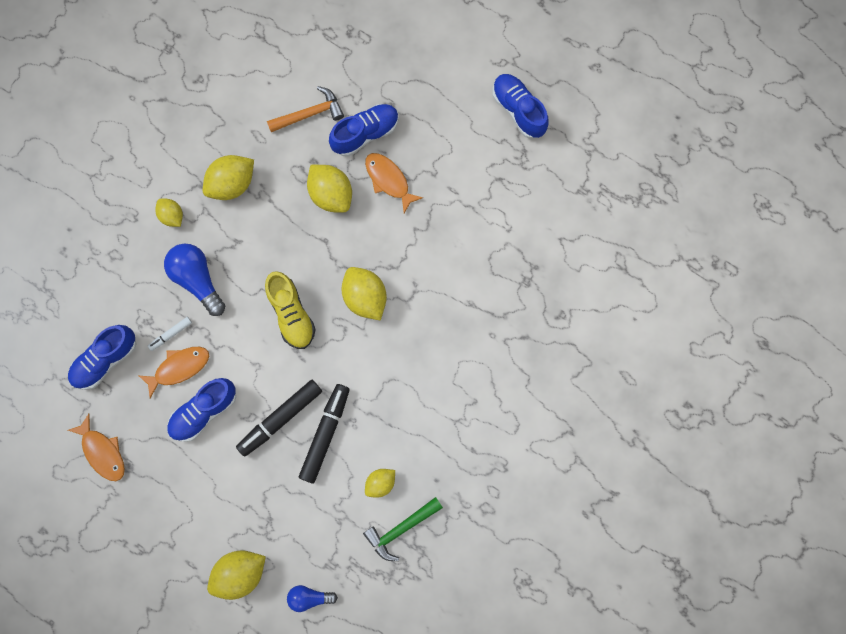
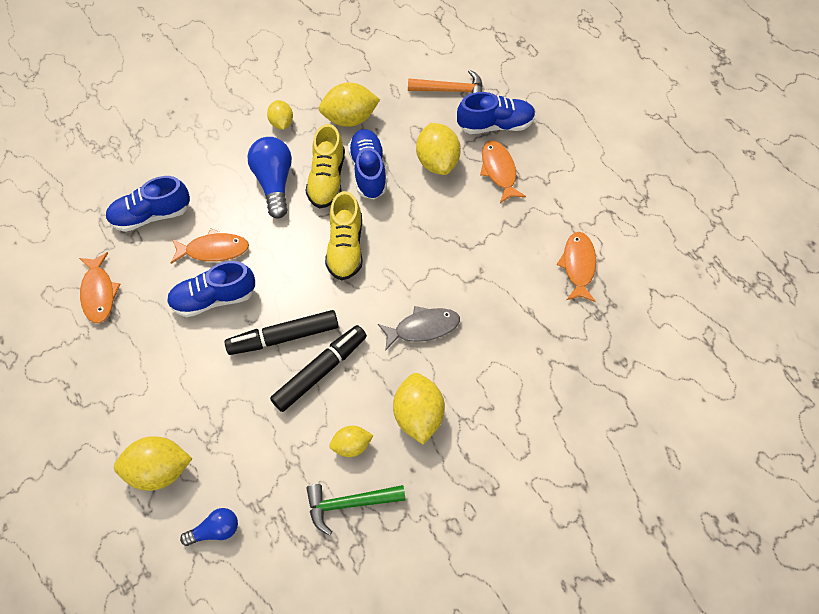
camera: 25 degrees right, 15 degrees down
white marker [148,317,192,351] -> none
blue light bulb [287,585,338,612] -> blue light bulb turned 135 degrees clockwise [180,508,238,546]
yellow lemon [341,267,387,320] -> yellow lemon moved to [393,373,445,445]
blue shoe [492,74,549,139] -> blue shoe moved to [348,129,387,199]
none -> yellow shoe [306,124,345,208]
none -> grey fish [378,306,460,351]
none -> orange fish [557,232,596,302]

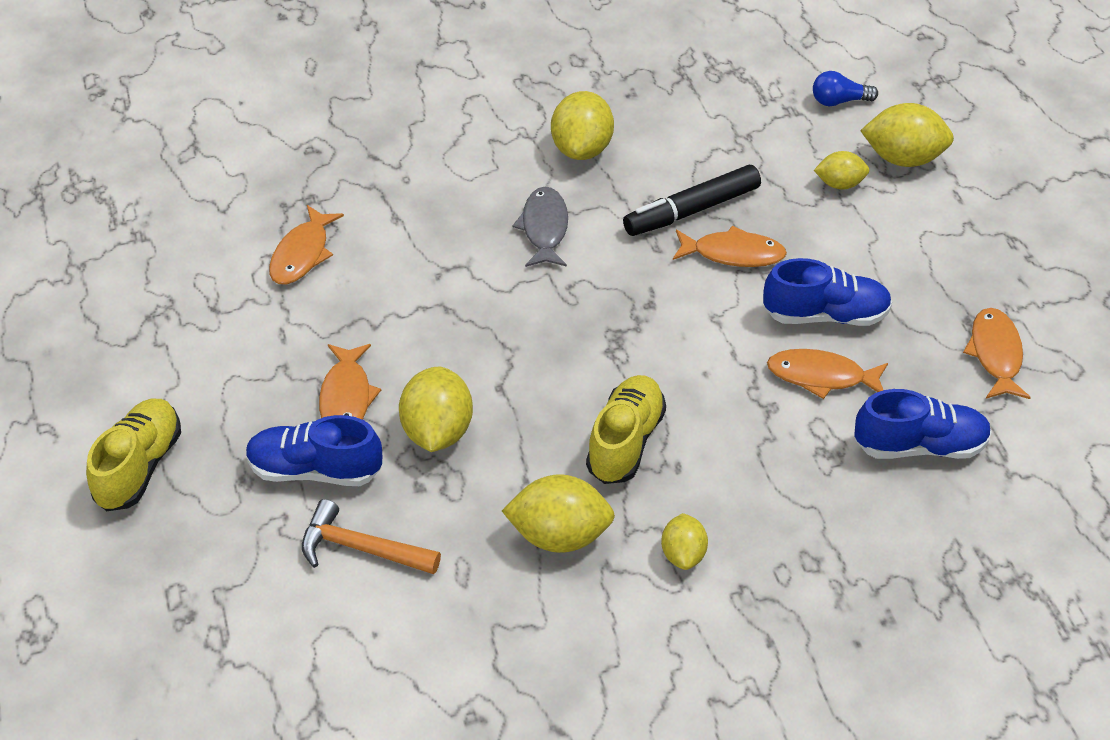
camera: 165 degrees left, 15 degrees down
black marker [225,310,339,355] -> orange fish [673,226,787,267]
blue light bulb [247,137,292,219] -> none
green hammer [306,484,406,535] -> none
yellow shoe [325,191,363,281] -> yellow shoe moved to [86,399,181,511]
yellow lemon [329,426,373,457] -> yellow lemon moved to [814,151,869,190]
blue shoe [348,129,387,199] -> none
grey fish [378,306,460,351] -> grey fish turned 90 degrees clockwise [513,187,568,267]

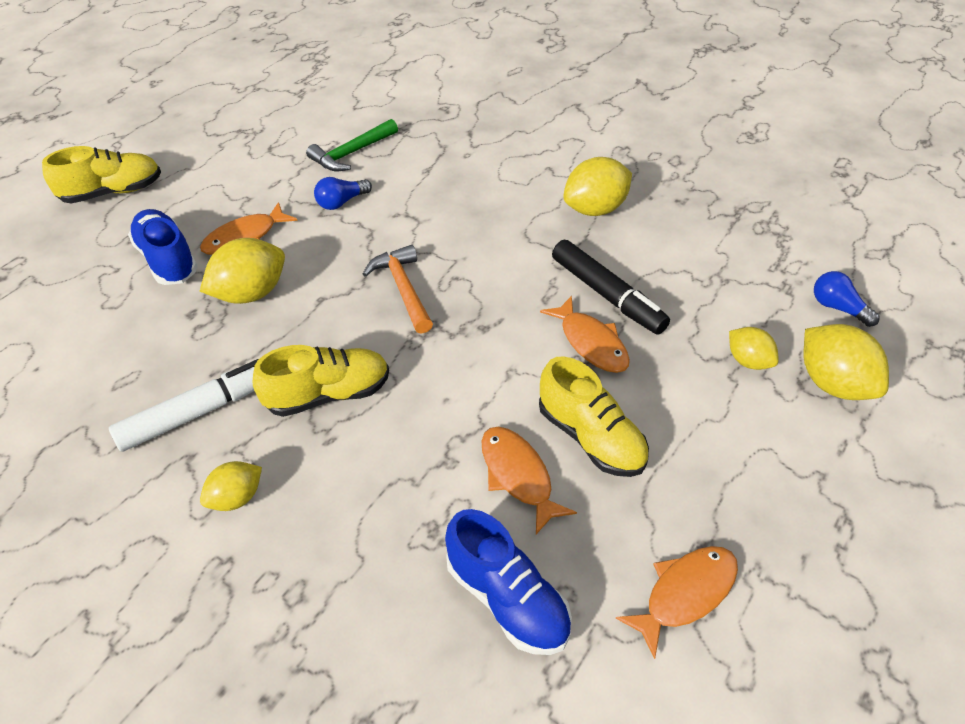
camera: 50 degrees right, 0 degrees up
orange fish [269,205,344,284] -> green hammer [306,119,398,171]
orange hammer [302,499,441,574] -> orange hammer moved to [363,245,433,334]
yellow lemon [502,474,615,553] -> white marker [109,359,259,452]
grey fish [513,187,568,267] -> none
black marker [623,165,761,236] -> black marker turned 150 degrees counterclockwise [552,240,670,334]
blue shoe [763,258,892,326] -> yellow shoe [539,356,649,477]
none -> blue light bulb [314,177,372,210]

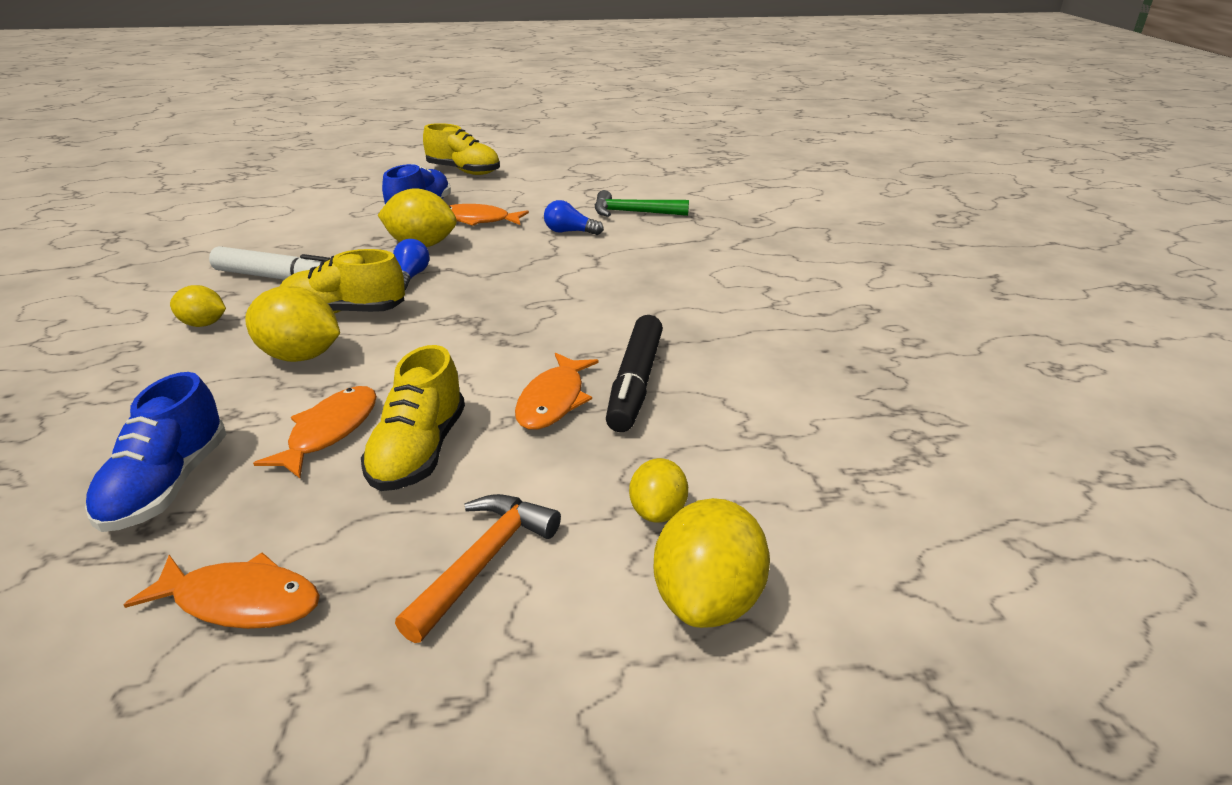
camera: 50 degrees right, 15 degrees down
yellow shoe [253,345,389,417] -> yellow shoe turned 150 degrees clockwise [279,249,405,313]
orange hammer [363,245,433,334] -> orange hammer moved to [395,494,561,643]
yellow lemon [563,157,632,216] -> yellow lemon moved to [245,286,340,362]
blue light bulb [814,271,880,327] -> blue light bulb moved to [393,239,430,290]

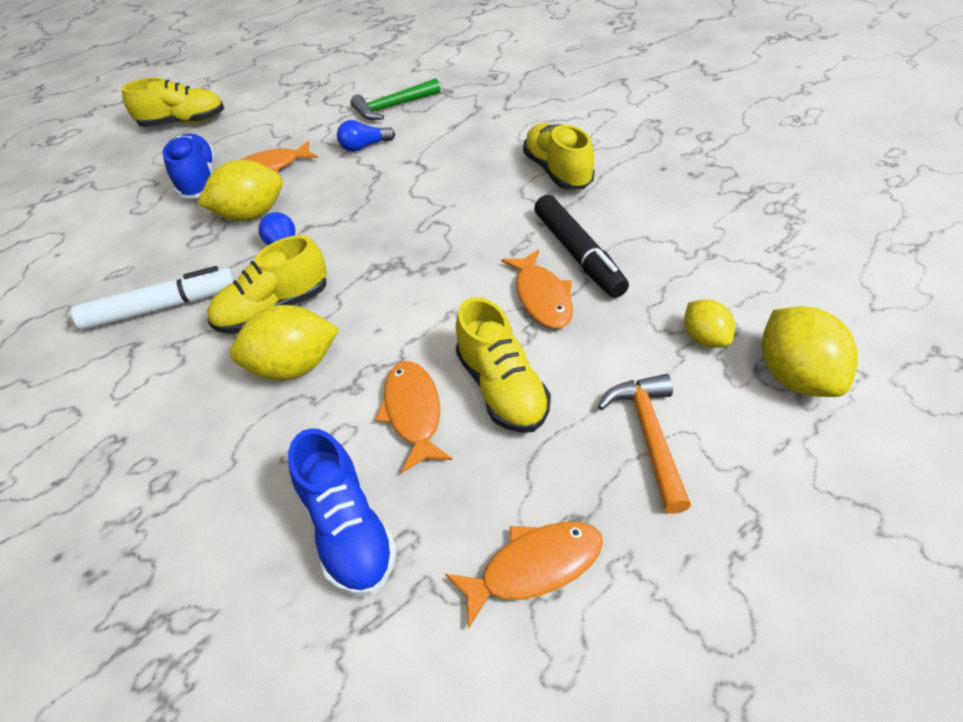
camera: 30 degrees left, 15 degrees up
yellow lemon [170,285,226,327] -> none
none -> yellow shoe [523,123,595,190]

